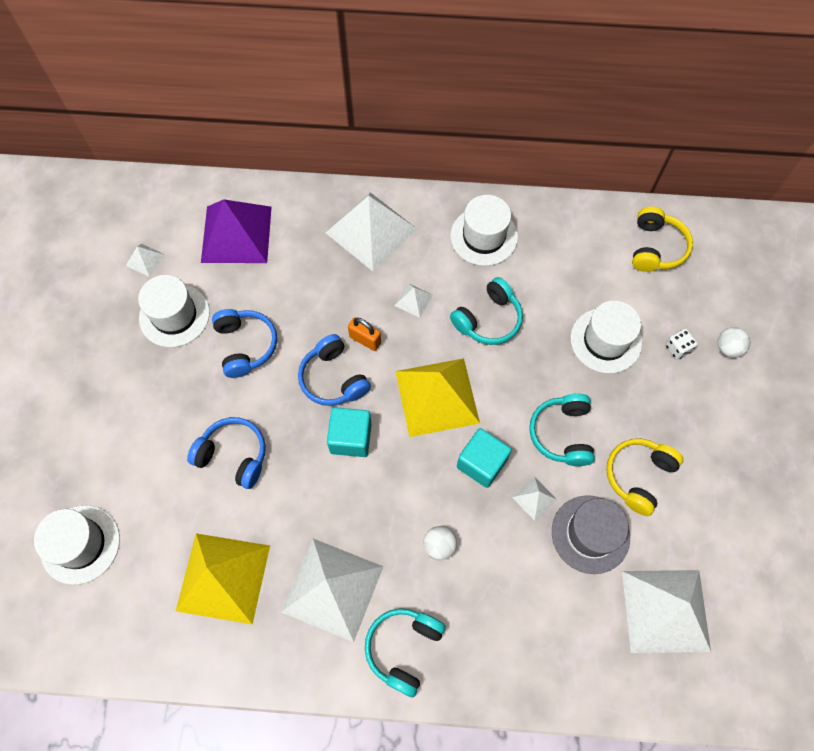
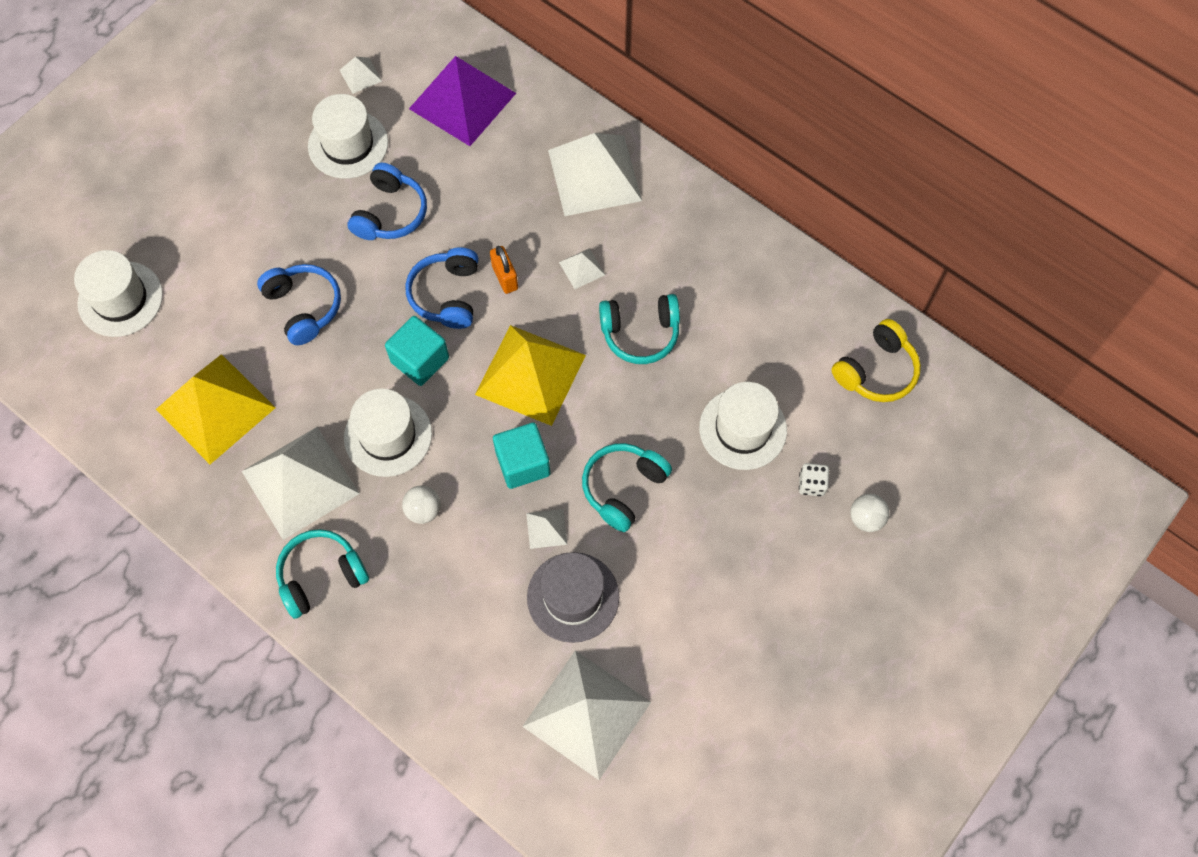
camera: 35 degrees right, 0 degrees up
white hat [450,195,518,266] -> white hat moved to [344,388,432,477]
yellow headphones [606,438,683,516] -> none

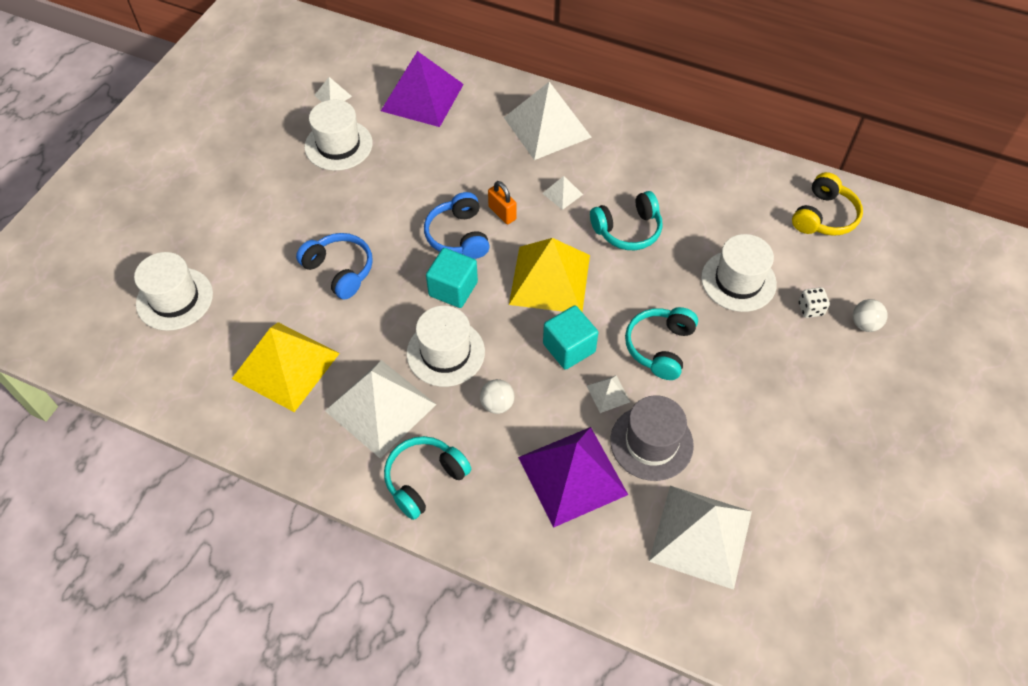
camera: 15 degrees left, 10 degrees down
blue headphones [348,163,427,240] -> none
none -> purple pyramid [518,427,628,528]

